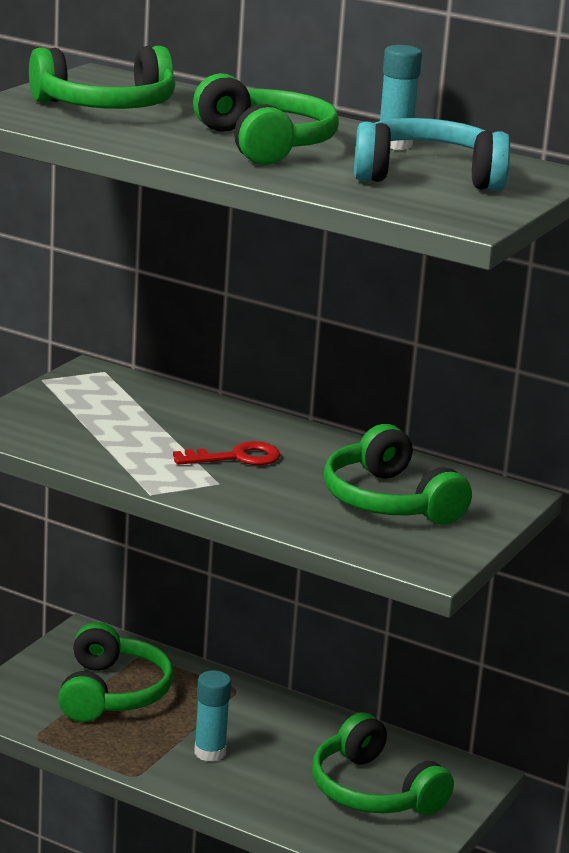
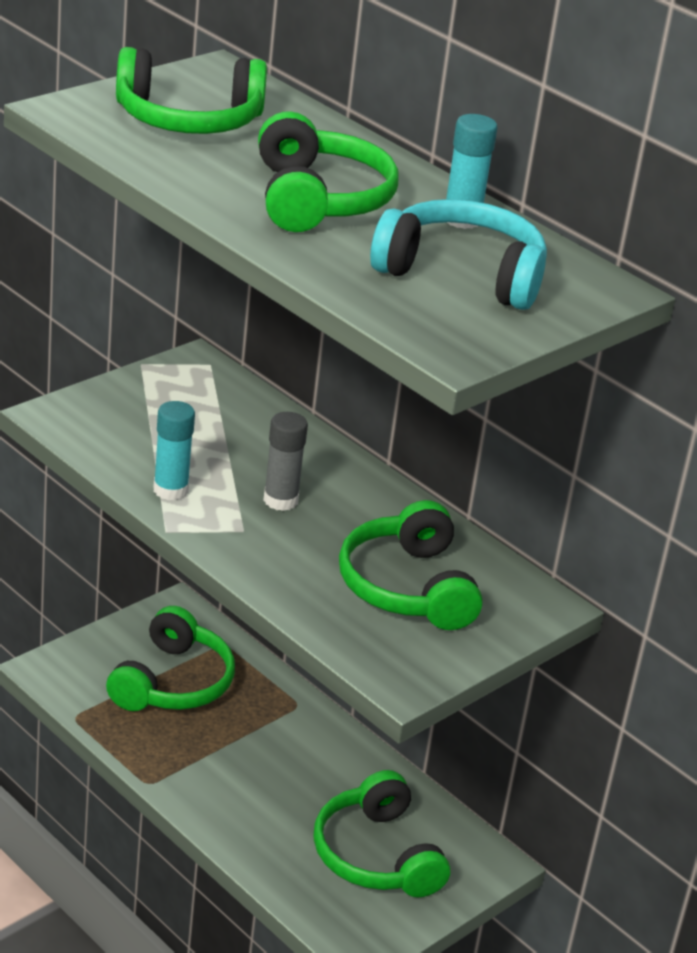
camera: 15 degrees right, 10 degrees up
red key [173,441,281,465] -> grey glue stick [263,412,308,511]
turquoise glue stick [194,671,231,762] -> turquoise glue stick moved to [153,401,195,500]

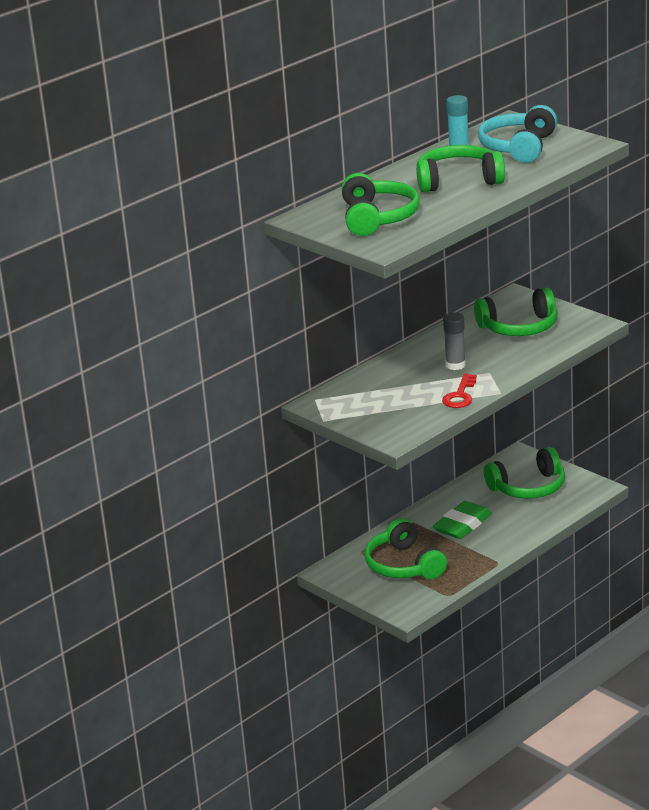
camera: 85 degrees left, 5 degrees down
green headphones [106,606,235,711] -> green headphones turned 135 degrees counterclockwise [365,518,447,579]
turquoise glue stick [153,401,195,500] -> red key [442,374,477,408]
none -> green eraser [433,501,492,539]

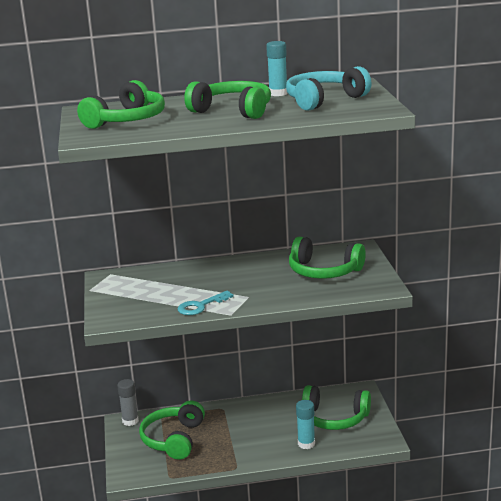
camera: 35 degrees right, 5 degrees down
green eraser [433,501,492,539] -> none
red key [442,374,477,408] -> turquoise key [177,291,234,315]
grey glue stick [443,312,466,370] -> grey glue stick moved to [117,379,139,426]
none -> turquoise glue stick [296,400,315,449]

